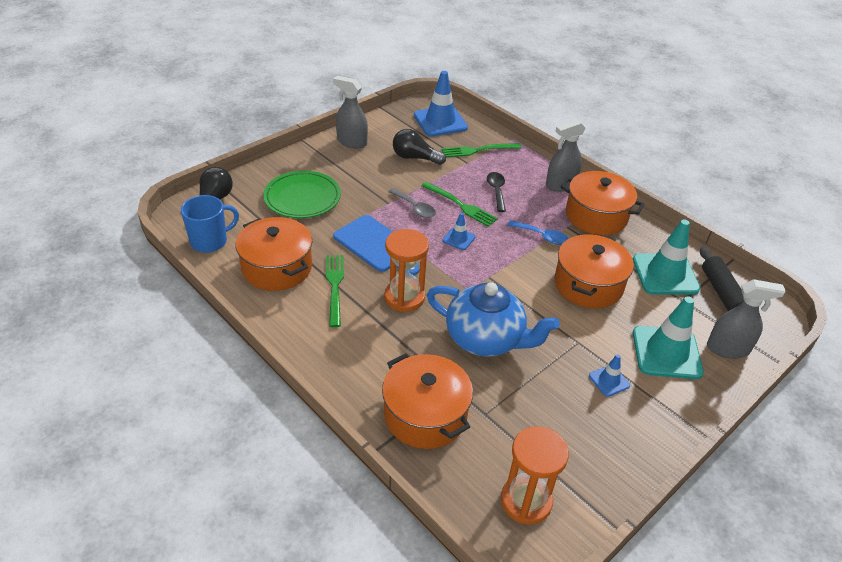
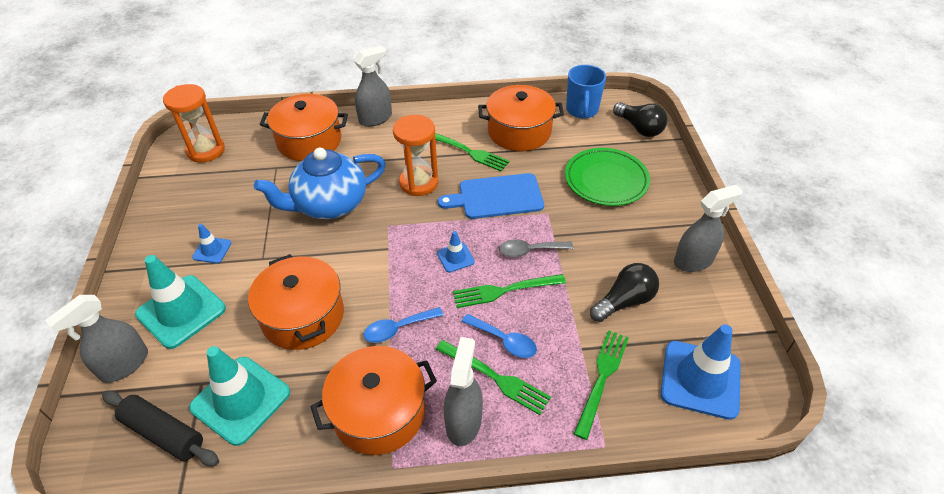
camera: 130 degrees right, 5 degrees up
black spoon [487,172,506,212] -> blue spoon [462,314,537,358]
none -> grey spray bottle [354,46,392,127]
none -> green fork [436,340,551,415]

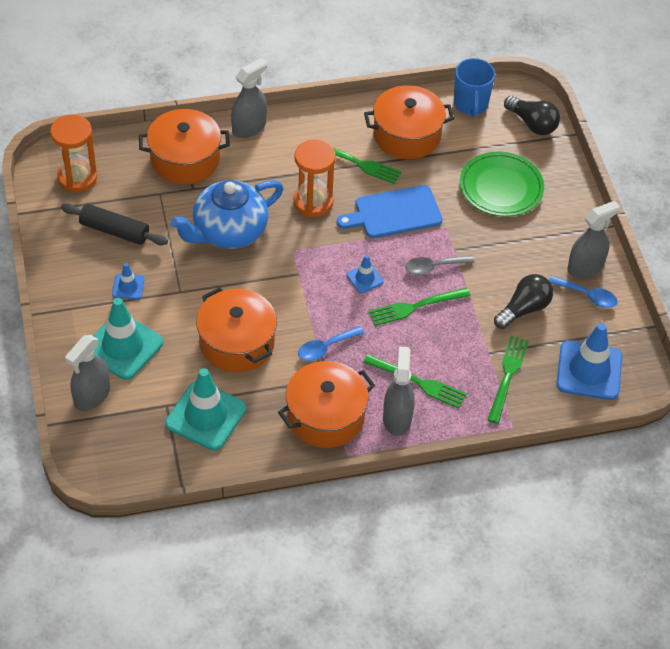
camera: 10 degrees left, 5 degrees up
black rolling pin [102,391,219,466] -> black rolling pin moved to [61,203,168,245]
blue spoon [462,314,537,358] -> blue spoon moved to [549,276,618,308]

